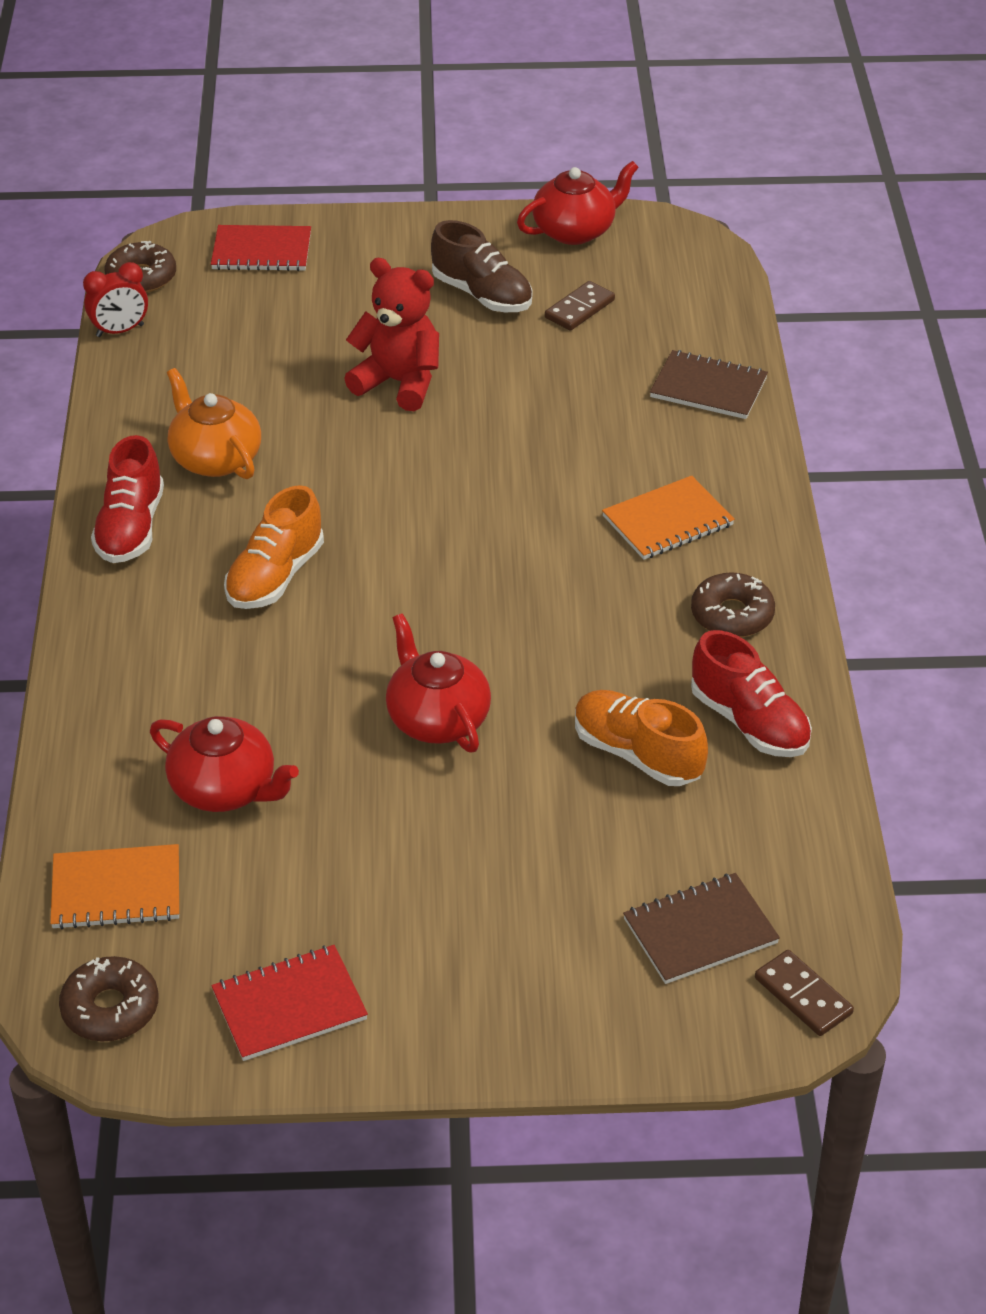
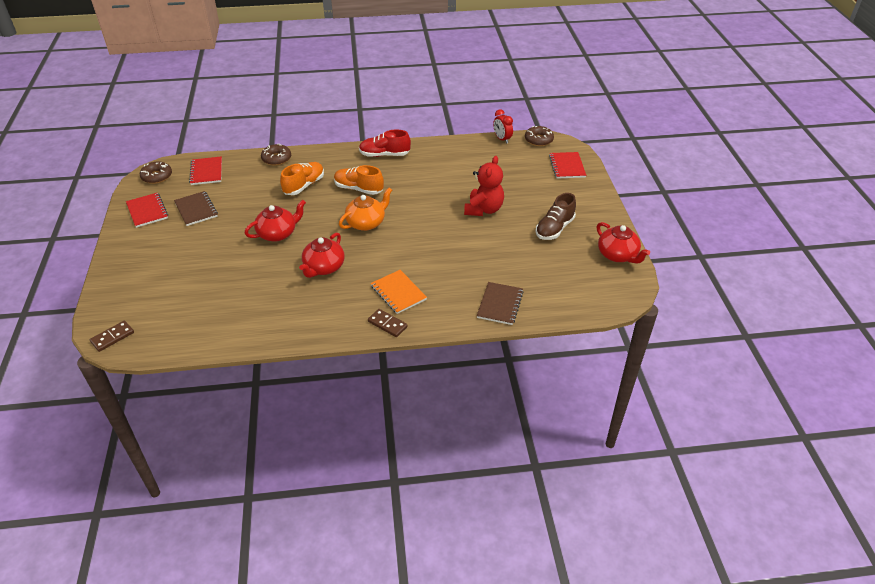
camera: 85 degrees right, 0 degrees up
orange notebook [50,844,179,929] -> red notebook [189,156,222,185]
red teapot [150,716,299,812] -> red teapot moved to [299,233,345,278]
orange teapot [167,368,261,479] -> orange teapot moved to [339,188,392,231]
brown domino [545,281,615,331] -> brown domino moved to [368,309,408,337]
orange shoe [575,690,708,786] -> orange shoe moved to [280,162,324,195]
brown notebook [623,873,780,984] -> brown notebook moved to [174,191,218,226]
brown donut [691,572,775,637] -> brown donut moved to [261,144,291,166]
red shoe [691,630,812,757] -> none

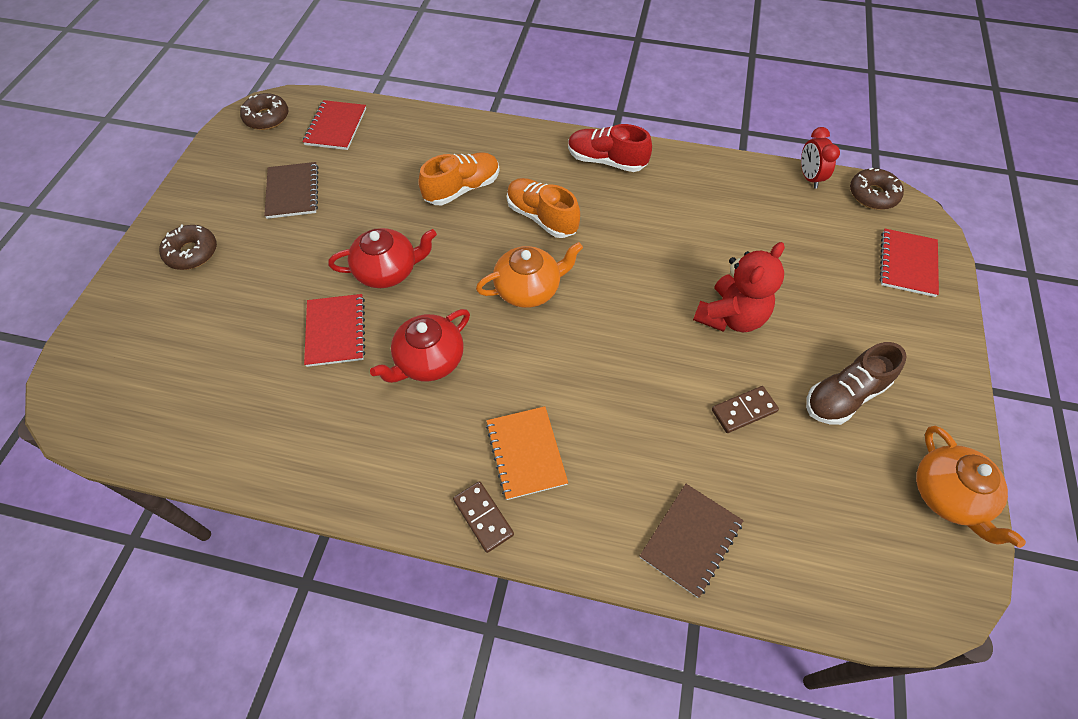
camera: 20 degrees right, 15 degrees up
brown domino [90,321,134,352] -> brown domino moved to [712,386,779,433]
red notebook [126,193,168,228] -> red notebook moved to [304,294,365,367]
brown donut [261,144,291,166] -> brown donut moved to [159,224,217,270]
red teapot [597,222,650,264] -> orange teapot [916,425,1026,548]

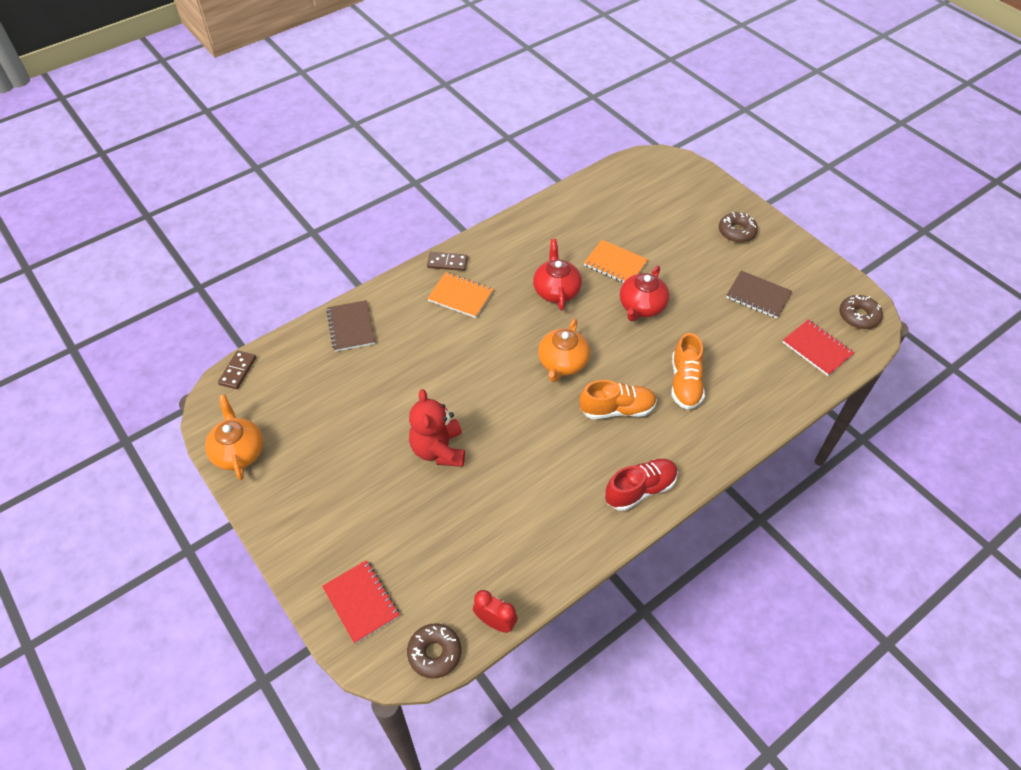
camera: 130 degrees right, 5 degrees down
red notebook [304,294,365,367] -> orange notebook [584,240,648,283]
brown domino [712,386,779,433] -> brown domino moved to [218,350,256,389]
brown shoe [806,342,906,425] -> none
orange teapot [916,425,1026,548] -> orange teapot turned 45 degrees clockwise [205,395,263,480]

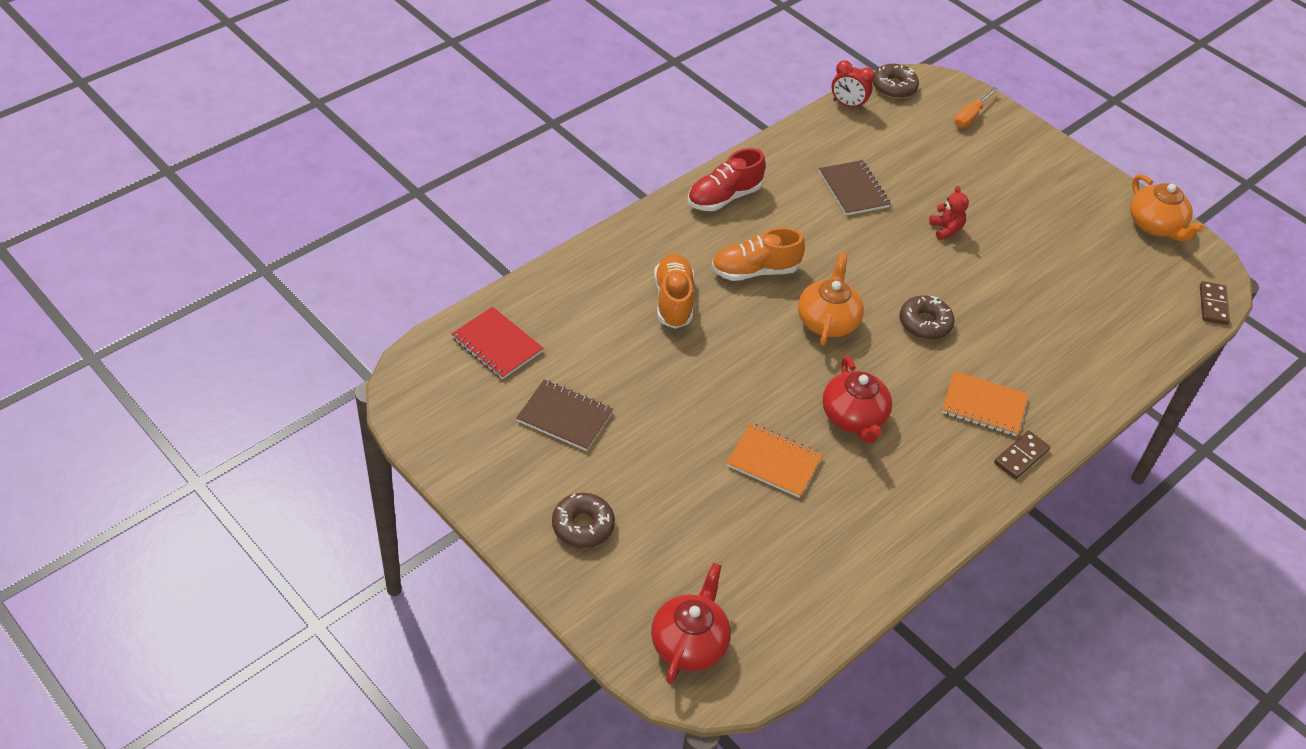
camera: 170 degrees right, 5 degrees down
red notebook [322,560,400,644] -> orange screwdriver [954,87,998,128]
brown notebook [326,300,375,352] -> brown notebook moved to [819,160,891,216]
red teddy bear [409,389,465,467] -> red teddy bear [929,186,969,240], size x0.54
brown domino [427,252,468,271] -> brown domino turned 45 degrees counterclockwise [994,430,1050,479]
red teapot [620,266,669,321] -> red teapot moved to [651,563,731,684]
brown donut [839,294,883,329] -> brown donut moved to [900,296,954,340]

